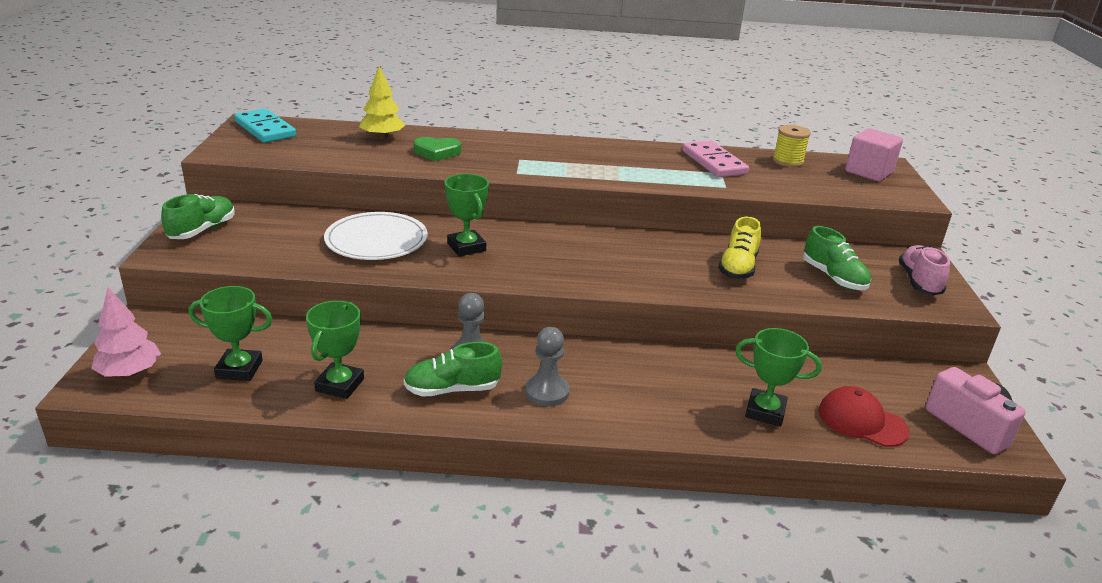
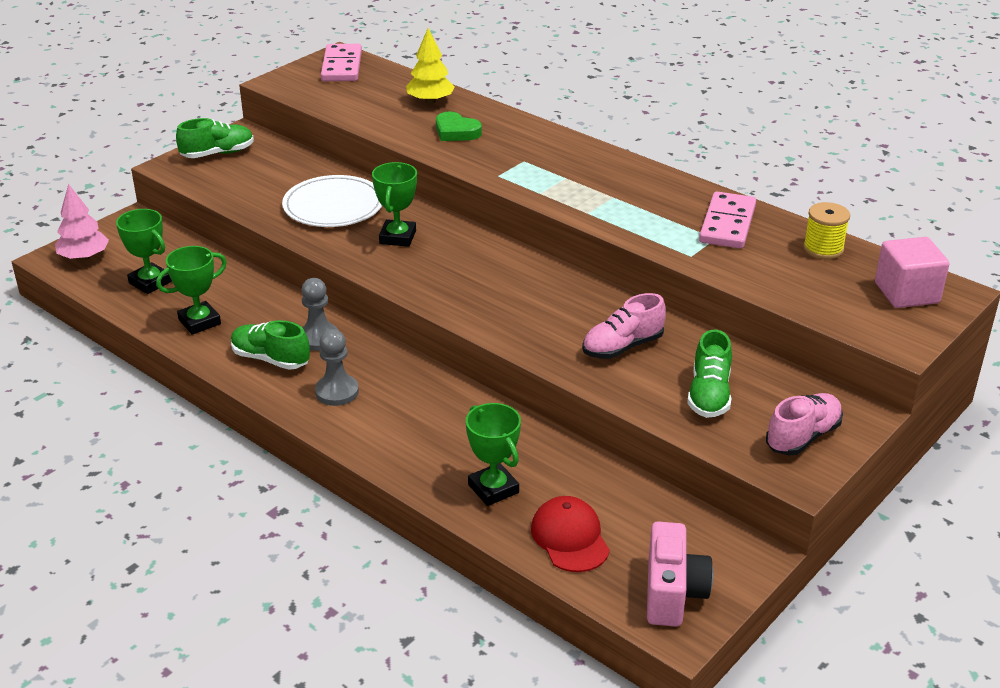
camera: 40 degrees right, 5 degrees up
turquoise domino [234,108,296,143] -> pink domino [321,44,362,81]
yellow shoe [718,216,761,279] -> pink shoe [582,293,666,359]

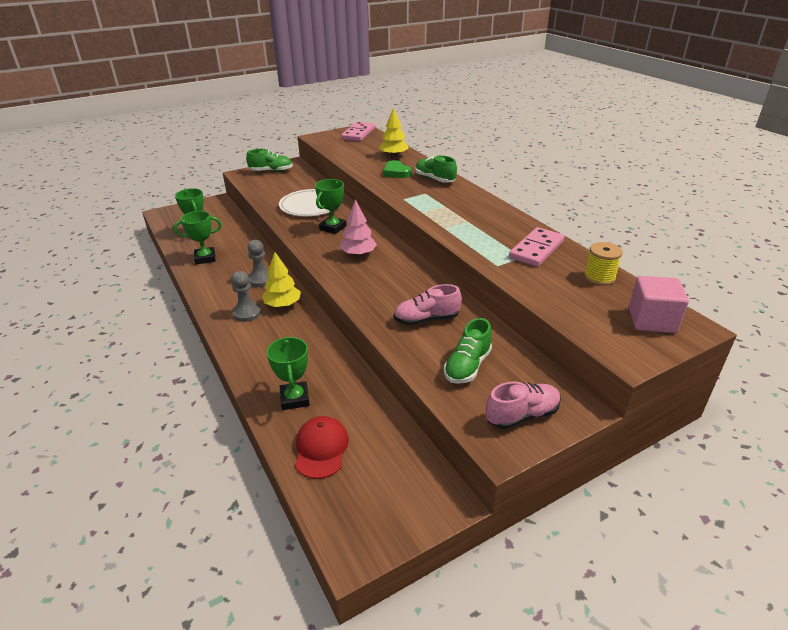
camera: 20 degrees right, 0 degrees up
pink tree [55,184,109,261] -> pink tree moved to [340,199,377,256]
green shoe [231,320,310,370] -> green shoe moved to [415,155,457,183]
pink camera [647,521,713,627] -> none
none -> yellow tree [262,252,301,308]

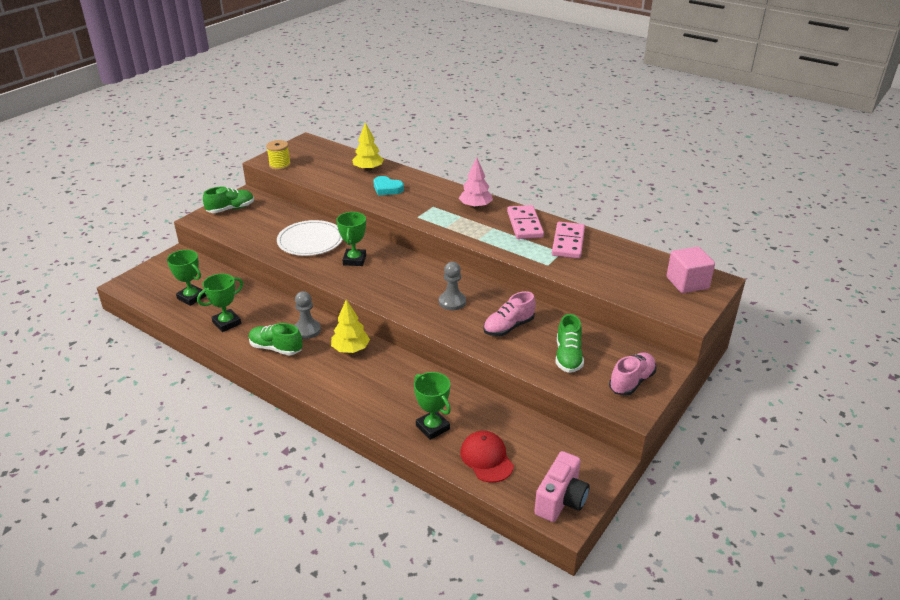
camera: 25 degrees left, 0 degrees up
grey pawn [231,271,261,322] -> grey pawn moved to [439,262,466,310]
pink tree [340,199,377,256] -> pink tree moved to [459,158,493,208]
pink domino [341,122,375,141] -> pink domino moved to [507,205,544,239]
green heart [383,160,411,178] -> turquoise heart [373,176,404,196]
green shoe [415,155,457,183] -> green shoe moved to [249,323,303,355]
yellow spool [584,242,623,286] -> yellow spool moved to [266,140,291,170]
none -> pink camera [534,451,590,522]

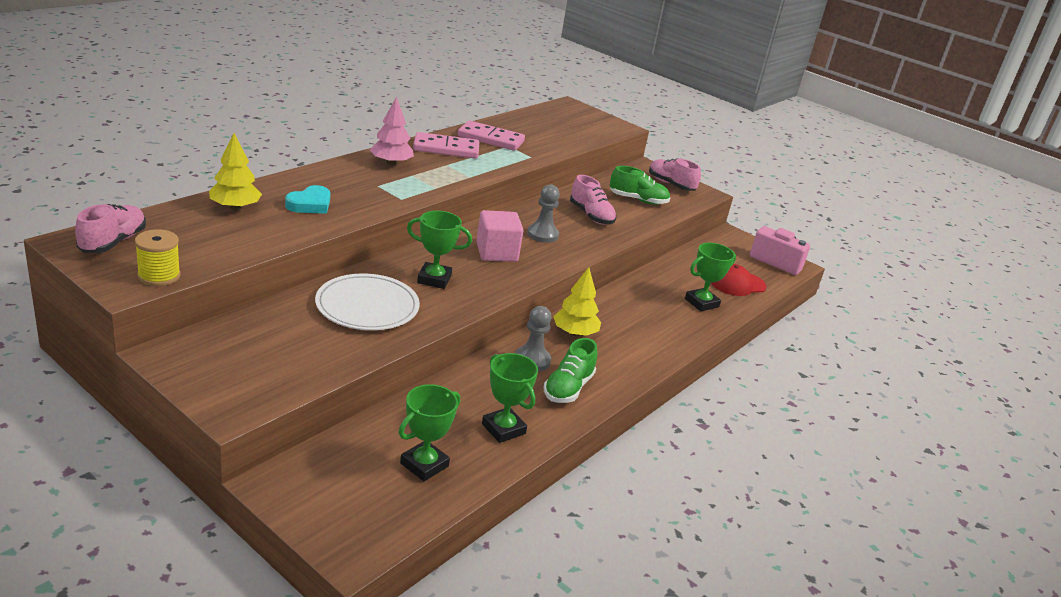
camera: 90 degrees left, 5 degrees down
green shoe [203,187,254,213] -> none
pink cube [667,247,715,293] -> pink cube moved to [476,210,524,262]
none -> pink shoe [75,204,146,253]

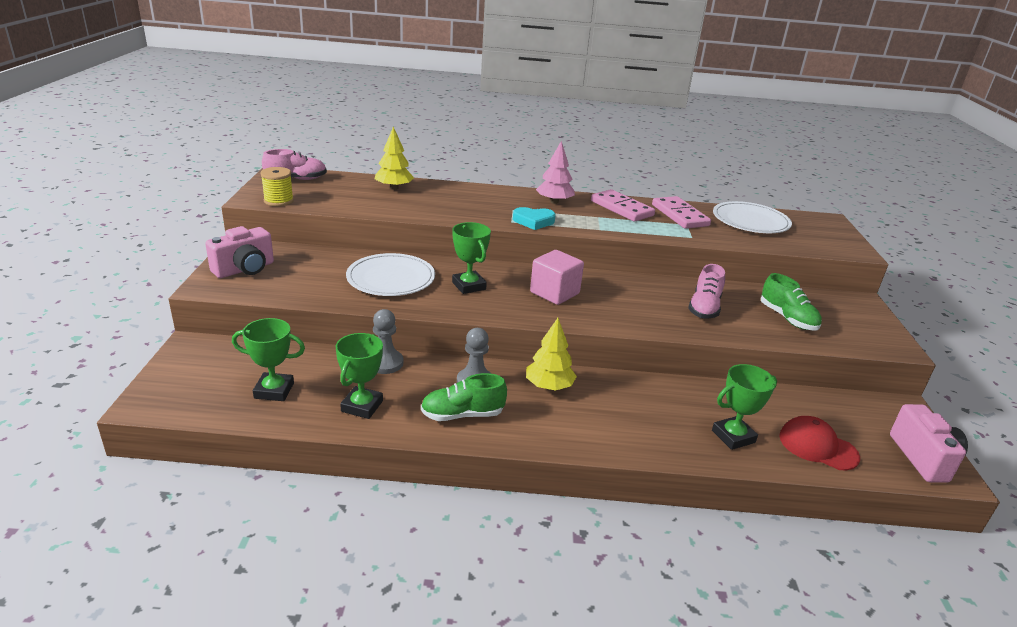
camera: 55 degrees right, 0 degrees up
turquoise heart [285,185,330,214] -> turquoise heart moved to [513,207,556,230]
grey pawn [527,185,560,243] -> grey pawn moved to [373,309,403,374]
pink shoe [649,158,701,191] -> none
green trophy [685,243,736,311] -> green trophy turned 45 degrees counterclockwise [712,364,777,450]
none -> pink camera [205,226,274,278]
none -> white plate [713,201,792,233]

